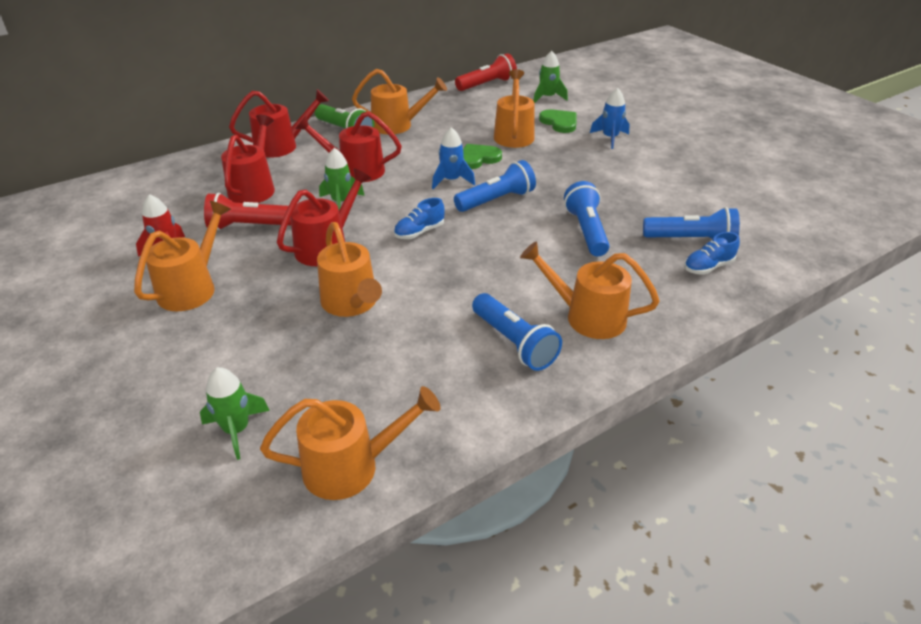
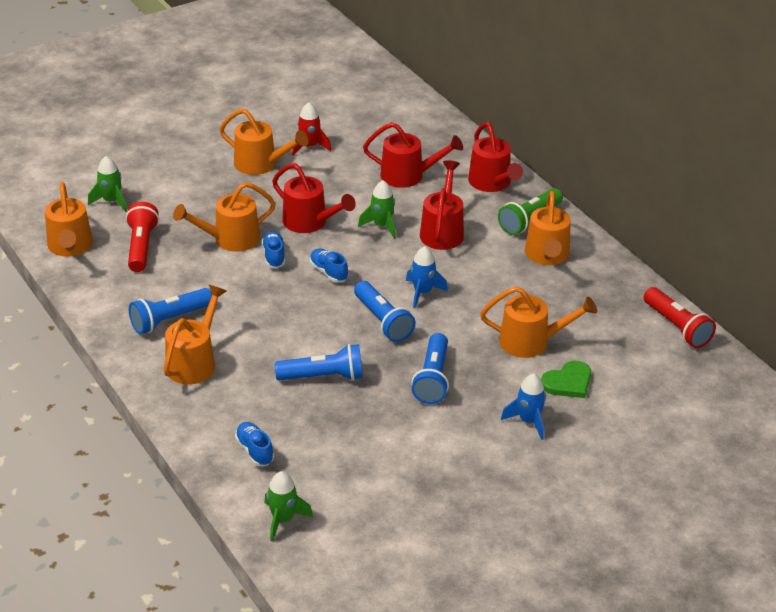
camera: 90 degrees right, 0 degrees up
red flashlight [204,193,291,230] -> red flashlight moved to [126,202,159,272]
green heart [463,144,502,169] -> none
green rocket [533,51,568,103] -> green rocket moved to [265,471,313,542]
blue flashlight [643,207,740,239] -> blue flashlight moved to [411,333,449,404]
none -> blue shoe [262,231,285,268]

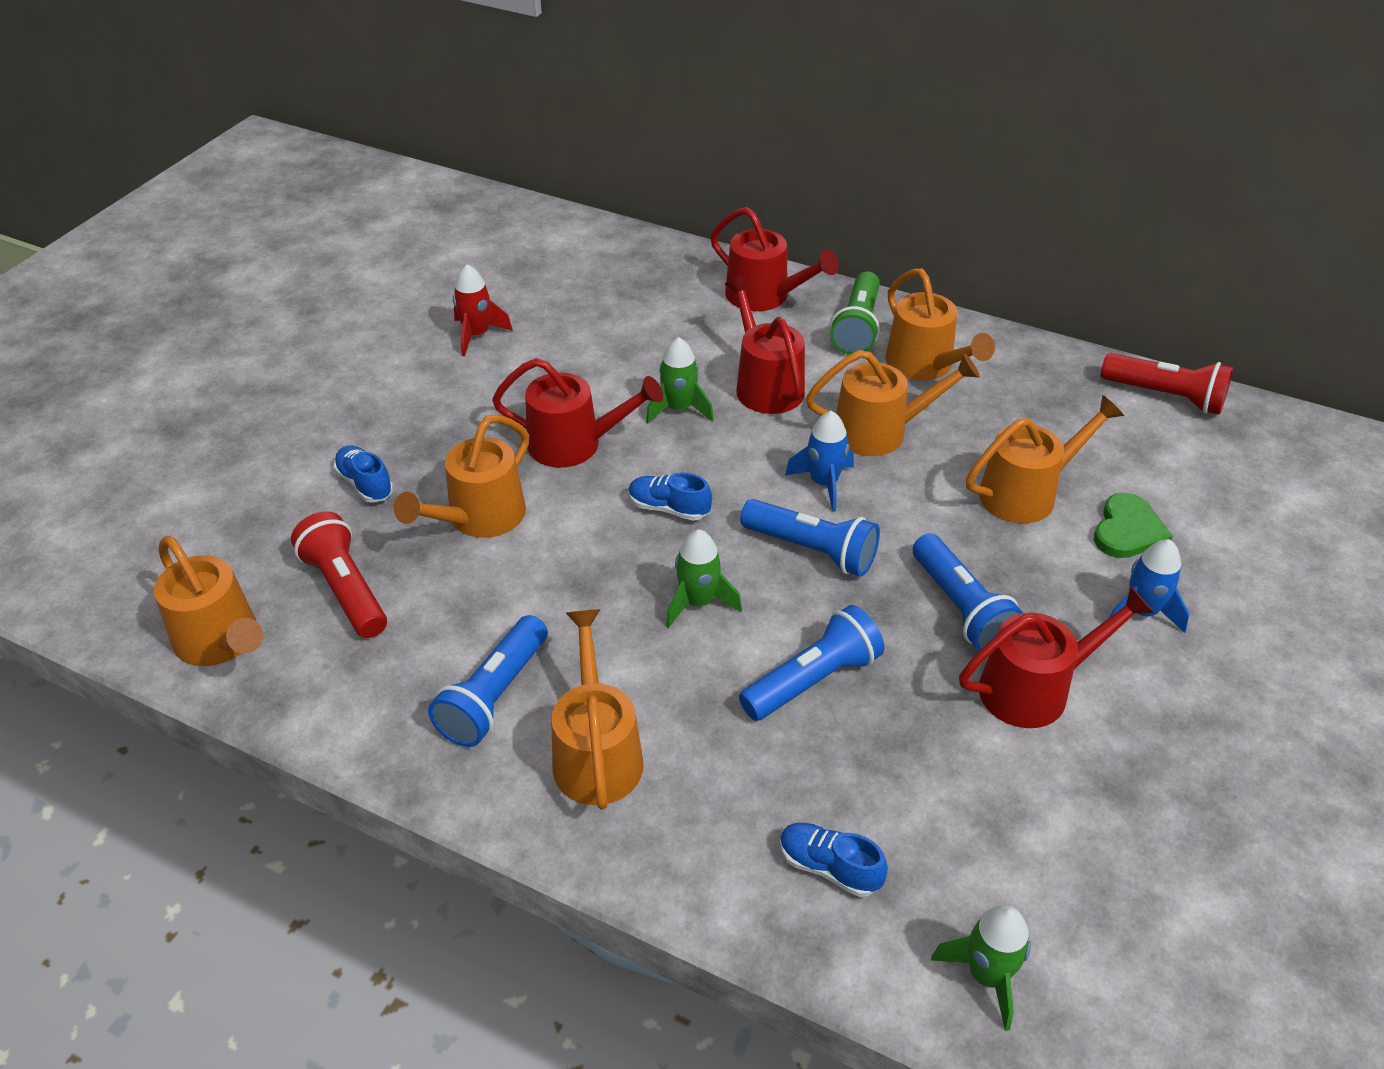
camera: 30 degrees left, 5 degrees up
green rocket [88,156,127,212] -> green rocket moved to [666,529,742,628]
orange watering can [219,108,308,175] -> orange watering can moved to [806,350,980,456]
blue shoe [262,231,285,268] -> blue shoe moved to [333,446,393,503]
red watering can [363,122,463,188] -> red watering can moved to [959,587,1154,728]

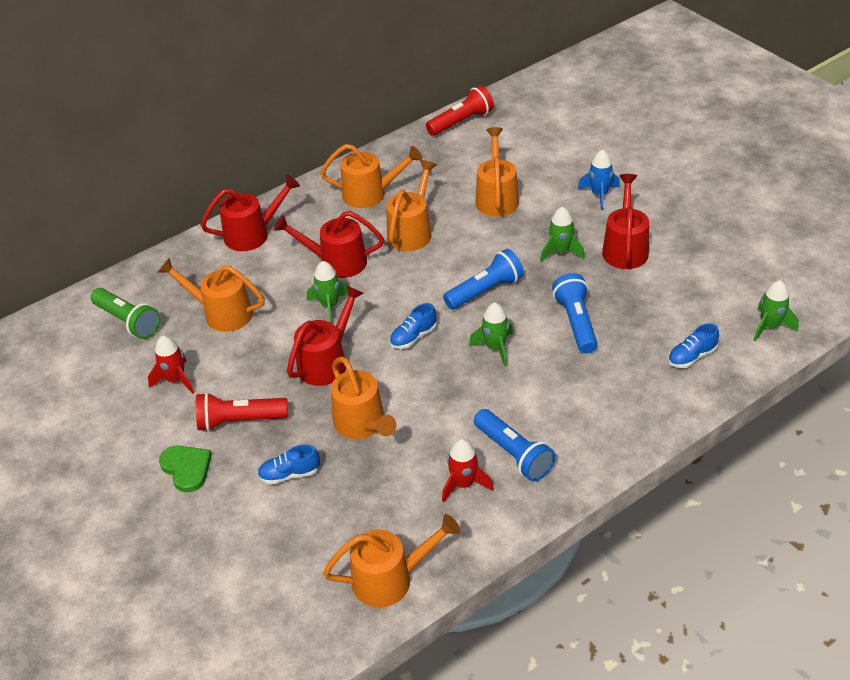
camera: 60 degrees left, 0 degrees up
red flashlight [291,512,387,638] -> red flashlight moved to [196,392,288,431]
orange watering can [551,609,643,809] -> orange watering can moved to [158,258,265,332]
blue rocket [785,411,854,512] -> none
green flashlight [830,271,880,355] -> green flashlight moved to [90,288,161,339]
blue flashlight [913,534,1023,651] -> green rocket [540,206,585,262]
green heart [1094,493,1173,558] -> green heart moved to [159,446,212,492]
none -> red rocket [442,439,494,503]

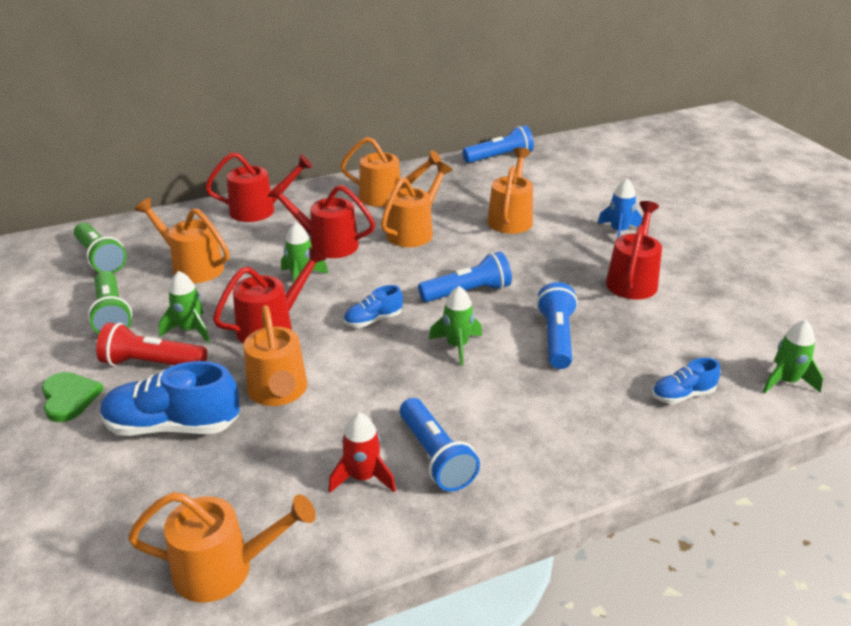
camera: 10 degrees right, 10 degrees down
red rocket [148,335,194,394] -> green flashlight [88,271,132,334]
blue shoe [257,444,320,485] -> blue shoe [100,361,240,436], size x1.86
red flashlight [426,85,494,136] -> blue flashlight [463,125,534,163]
green rocket [540,206,585,262] -> green rocket moved to [159,271,210,343]

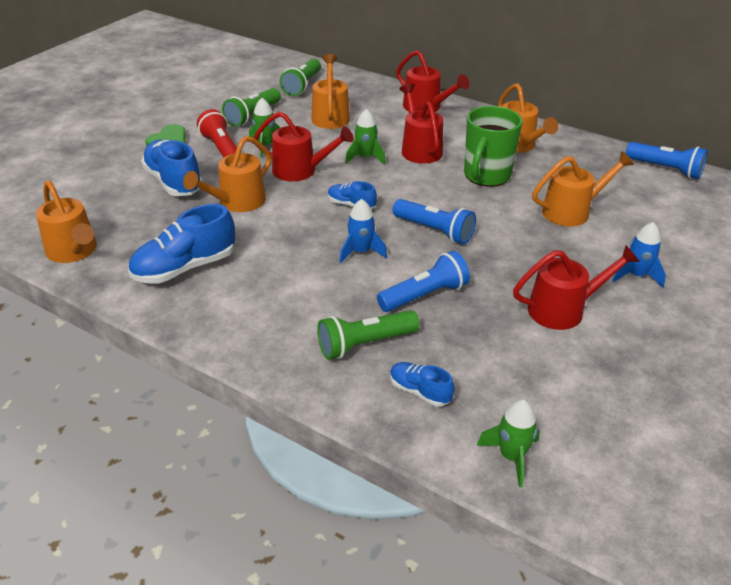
camera: 55 degrees right, 5 degrees up
red rocket [329,412,396,493] -> blue shoe [128,204,235,284]
orange watering can [381,162,452,247] -> green mug [464,106,523,187]
blue flashlight [400,398,480,491] -> none
green rocket [429,286,482,366] -> blue rocket [339,199,387,263]
none -> green flashlight [317,310,420,360]

